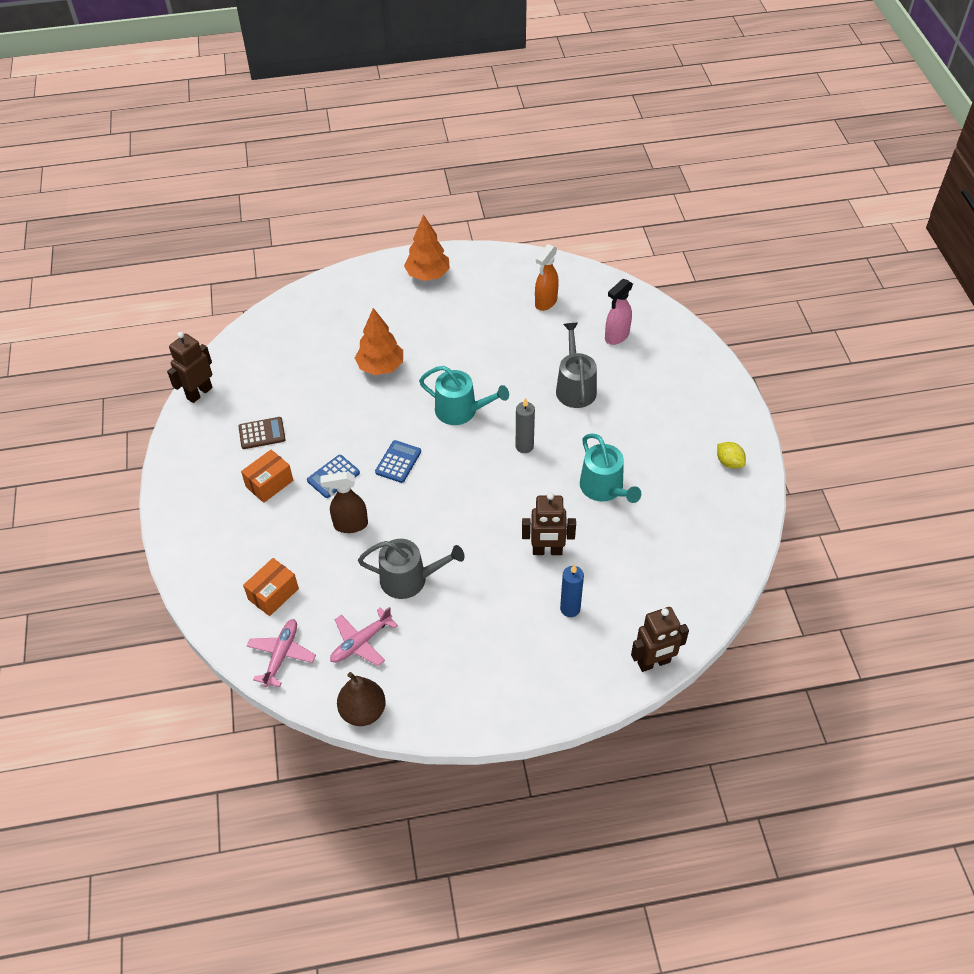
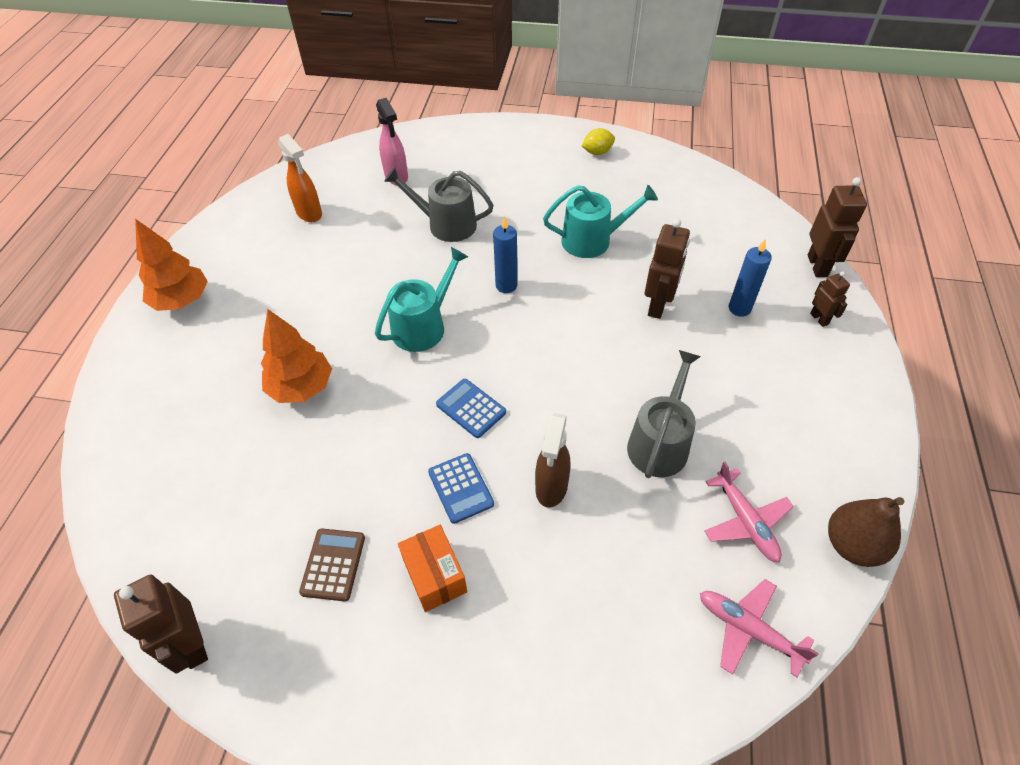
camera: 70 degrees left, 0 degrees up
orange box [243,558,299,616] -> none
grey candle [516,398,535,453] -> blue candle [493,216,517,293]
none -> brown robot [810,271,850,327]

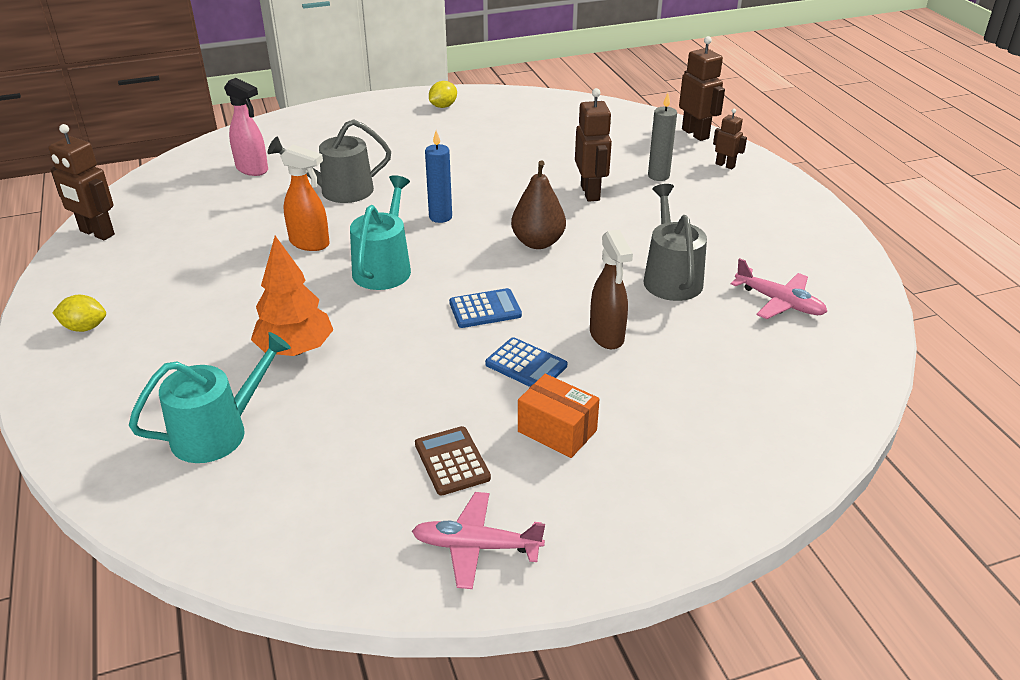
camera: 30 degrees left, 15 degrees down
brown robot [114,575,208,673] -> brown robot moved to [48,124,115,240]
orange tree [135,219,208,311] -> yellow lemon [52,294,106,332]
orange spray bottle [278,134,322,222] -> orange spray bottle moved to [280,145,330,251]
blue calculator [436,379,506,438] -> blue calculator turned 150 degrees clockwise [449,288,522,328]
turquoise watering can [543,185,658,258] -> turquoise watering can moved to [129,332,291,463]
pink plane [700,579,819,678] -> pink plane moved to [412,492,545,589]
blue candle [729,239,772,317] -> grey candle [648,93,677,181]
brown pear [828,497,904,567] -> brown pear moved to [511,160,566,249]

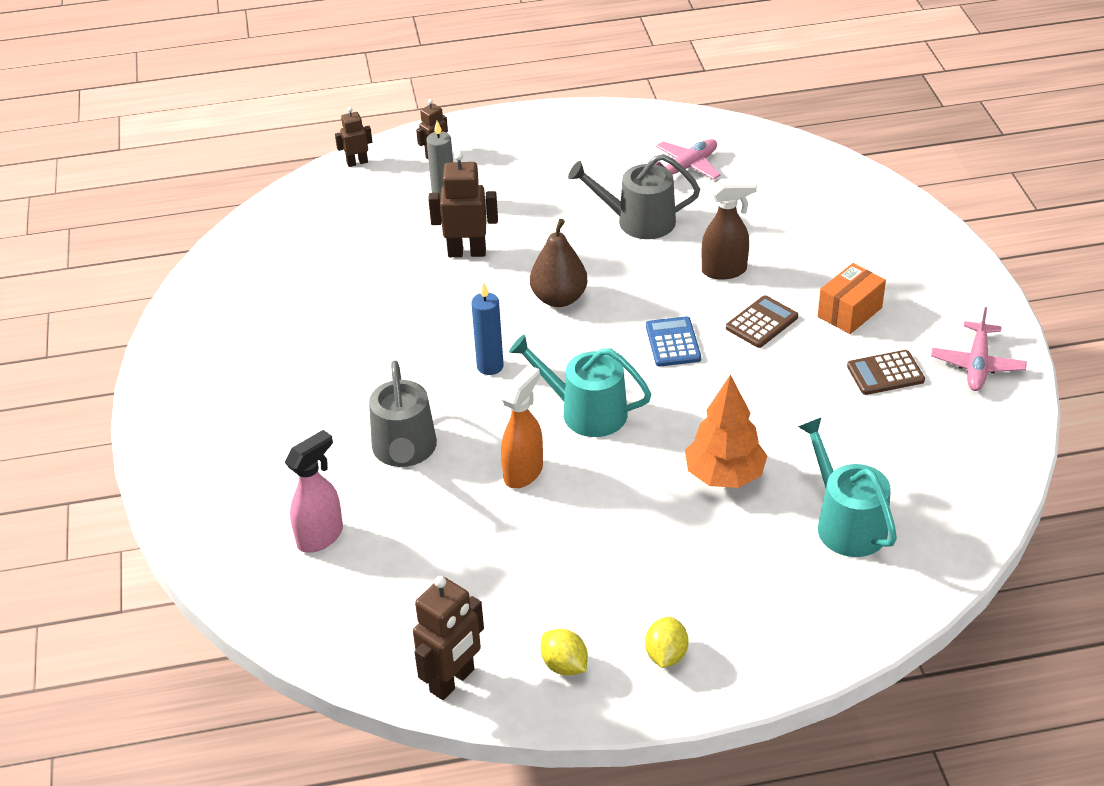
camera: 80 degrees left, 5 degrees up
yellow lemon [429,81,457,108] -> yellow lemon moved to [541,629,588,676]
blue calculator [485,337,567,387] -> brown calculator [726,295,798,348]
brown robot [679,36,725,141] -> brown robot [335,107,372,167], size x0.58

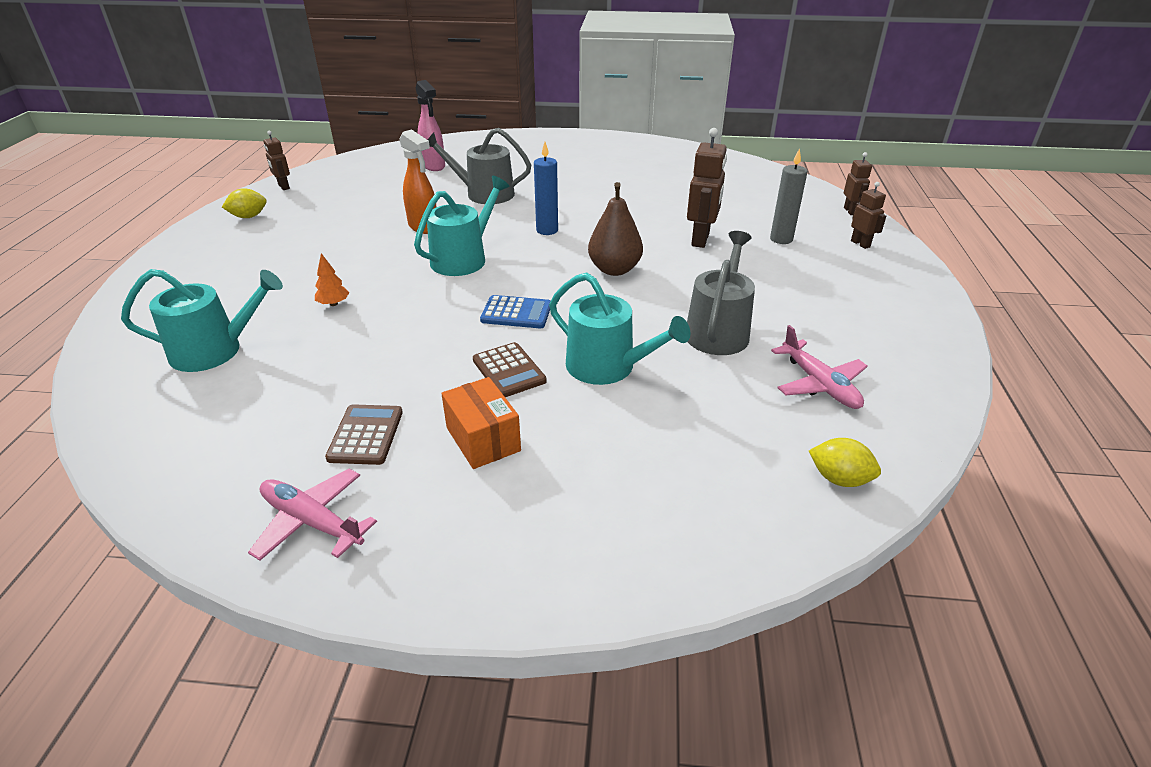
camera: 105 degrees right, 5 degrees down
brown robot [413,576,484,700] -> brown robot [263,131,290,190], size x0.58
yellow lemon [645,617,689,668] -> yellow lemon moved to [809,438,881,487]
orange tree [685,375,767,488] -> orange tree [315,253,349,306], size x0.46
brown spray bottle [702,179,757,280] -> turquoise watering can [549,272,690,385]

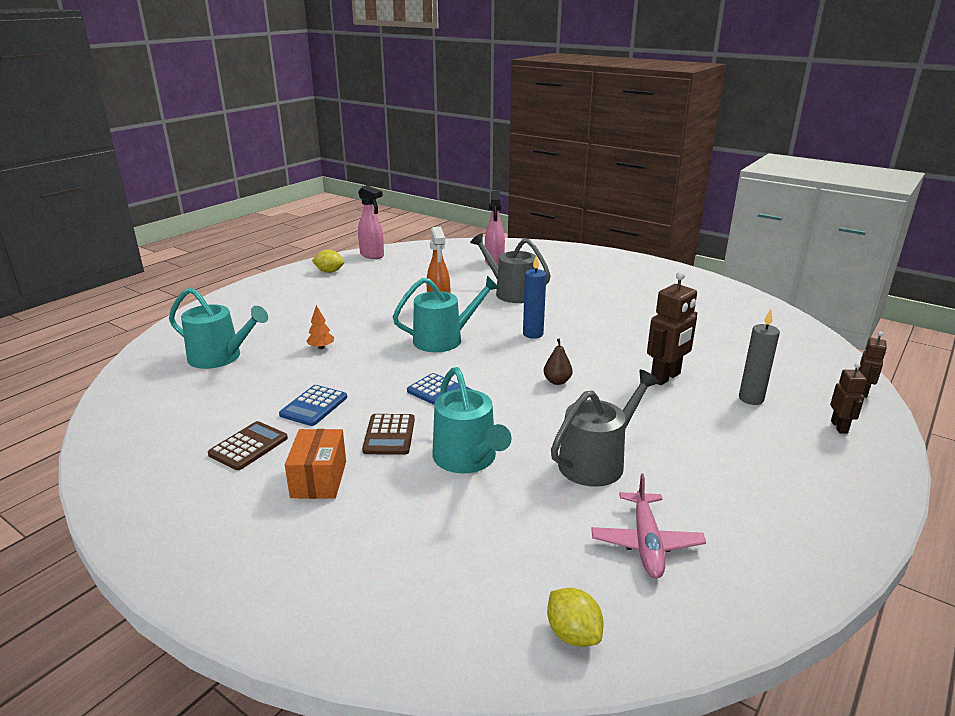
camera: 30 degrees right, 10 degrees down
pink plane [248,469,377,561] -> none
brown robot [263,131,290,190] -> pink spray bottle [358,185,384,259]
brown pear [588,182,643,276] -> brown pear [544,339,572,385], size x0.55
none -> blue calculator [279,385,347,426]

